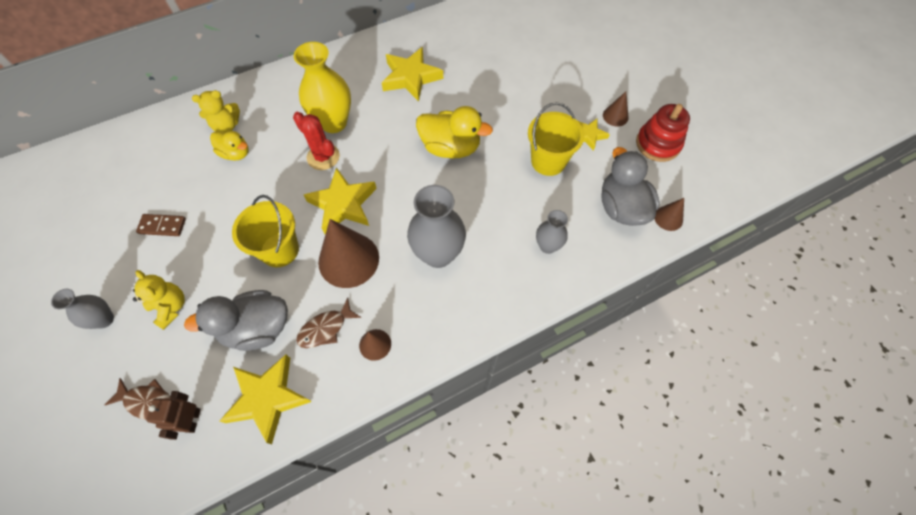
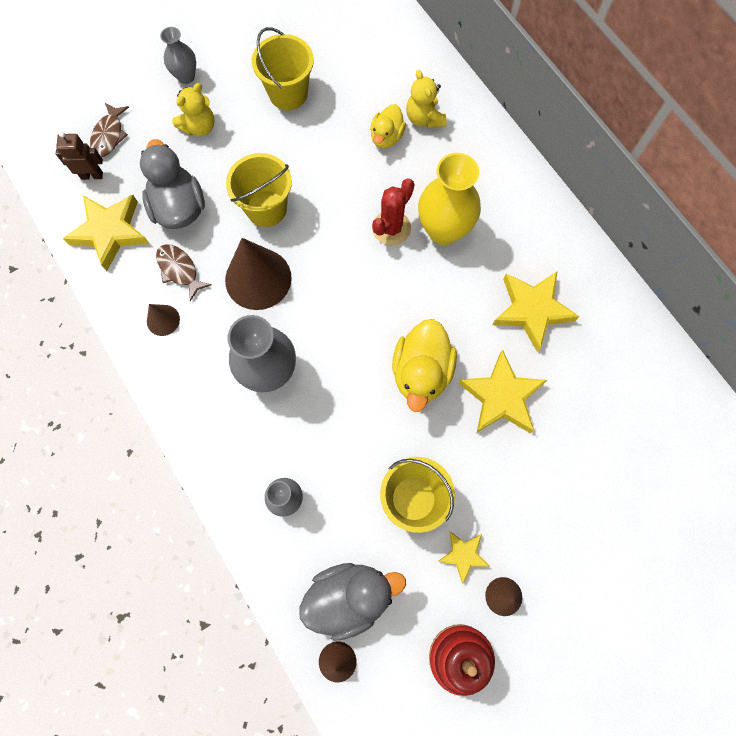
camera: 85 degrees right, 10 degrees up
brown domino [136,214,186,236] -> yellow bucket [252,27,314,110]
yellow star [304,167,377,234] -> yellow star moved to [459,350,547,433]

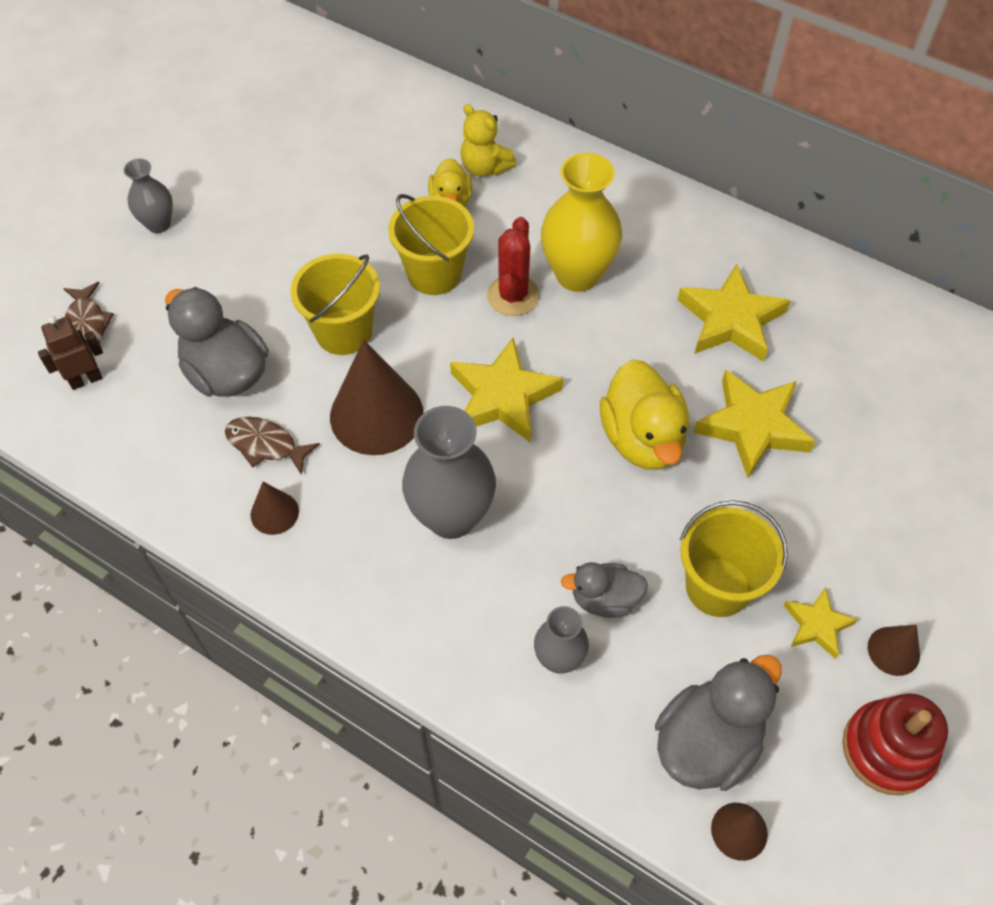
camera: 25 degrees left, 15 degrees down
yellow star [63,195,150,271] -> yellow star moved to [450,338,563,443]
yellow teddy bear [172,83,215,136] -> none
yellow bucket [252,27,314,110] -> yellow bucket moved to [388,194,474,295]
none -> grey duck [561,562,648,618]

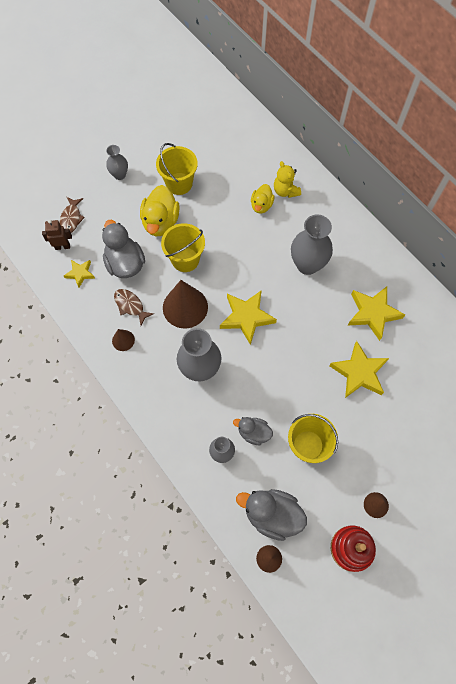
camera: 20 degrees right, 10 degrees up
yellow bucket [388,194,474,295] -> yellow bucket moved to [156,143,198,195]
red cactus [487,217,540,316] -> none
yellow vase [541,153,622,292] -> grey vase [291,214,333,275]
yellow duck [600,359,689,470] -> yellow duck moved to [140,185,180,236]
grey duck [655,655,782,791] -> grey duck turned 135 degrees counterclockwise [236,489,307,541]
yellow star [783,587,858,659] -> yellow star moved to [64,260,95,288]

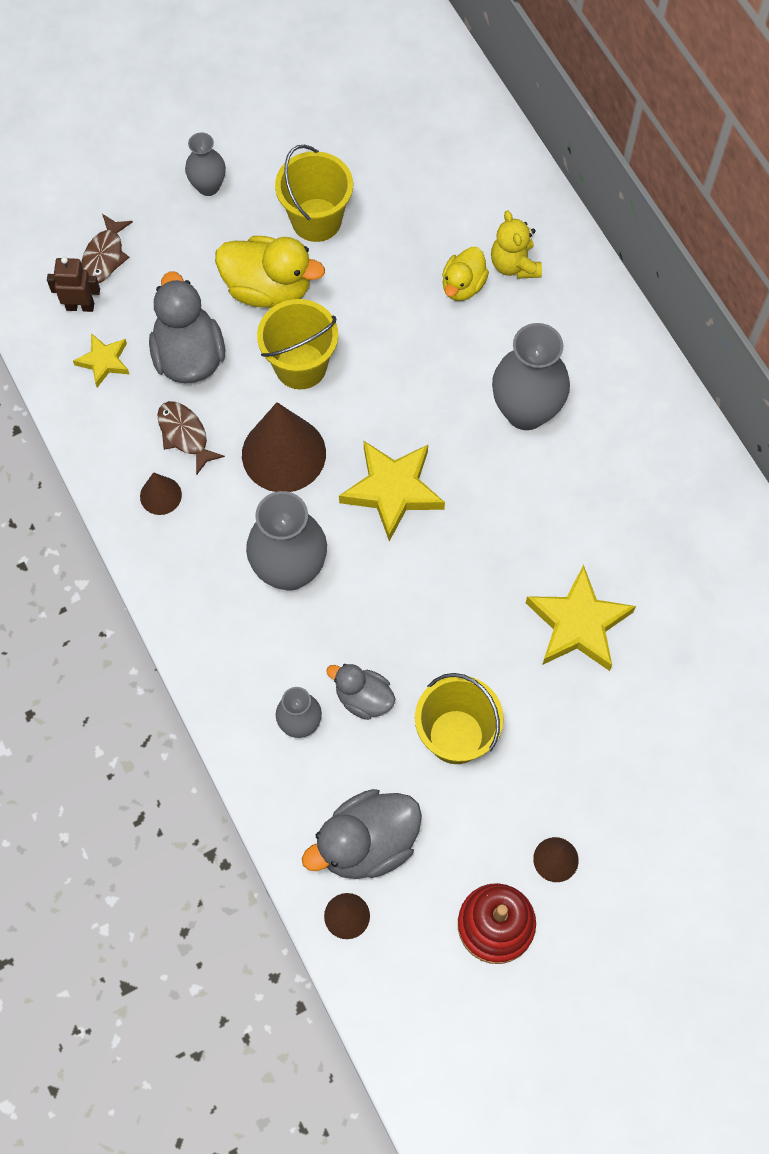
camera: 10 degrees right, 0 degrees up
yellow duck [140,185,180,236] -> yellow duck turned 90 degrees counterclockwise [215,236,325,308]
grey duck [236,489,307,541] -> grey duck turned 60 degrees counterclockwise [302,789,422,879]
yellow star [347,286,405,341] -> none

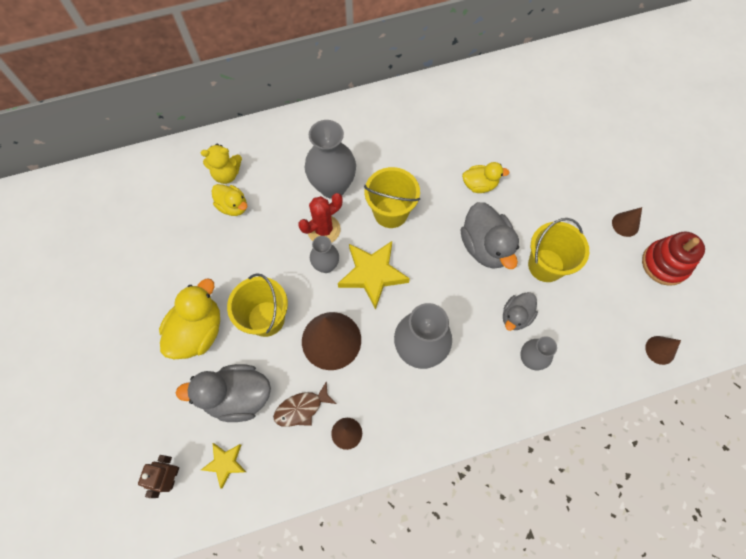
camera: 80 degrees left, 0 degrees up
brown fish [81,214,133,283] -> none
grey vase [185,132,226,196] -> grey vase moved to [310,236,339,273]
yellow bucket [275,145,353,242] -> yellow bucket moved to [364,167,420,228]
grey duck [302,789,422,879] -> grey duck moved to [461,202,519,269]
yellow star [526,565,636,671] -> yellow duck [462,162,509,193]
none -> red cactus [298,193,342,243]

